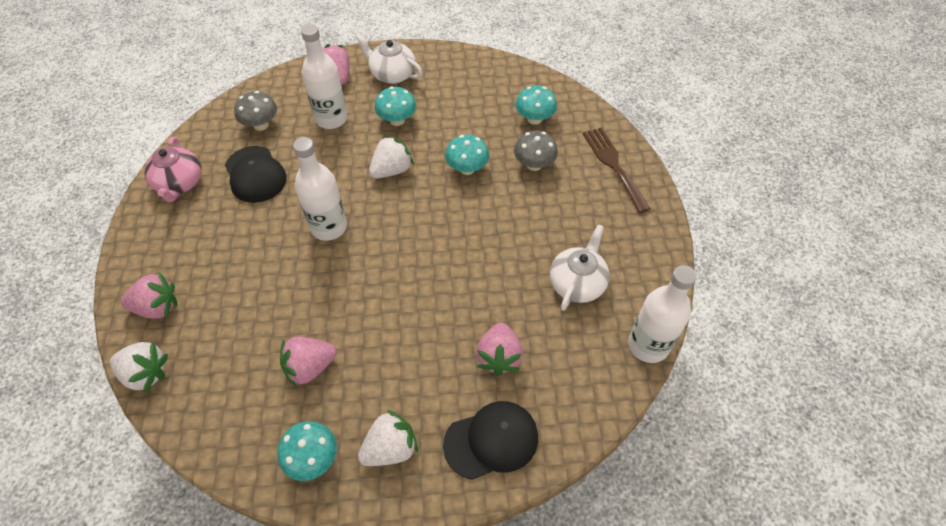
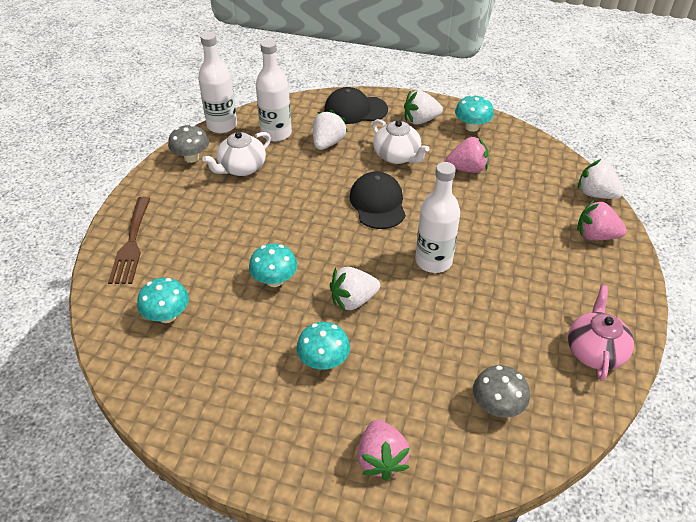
camera: 160 degrees left, 10 degrees down
black cap [225,146,287,203] -> black cap moved to [350,172,406,229]
white bottle [301,24,348,129] -> white bottle moved to [256,39,292,142]
white teapot [355,34,423,84] -> white teapot moved to [372,119,429,164]
pink strawberry [476,323,523,376] -> white strawberry [313,110,348,150]
grey mushroom [514,131,558,171] -> grey mushroom moved to [168,124,209,163]

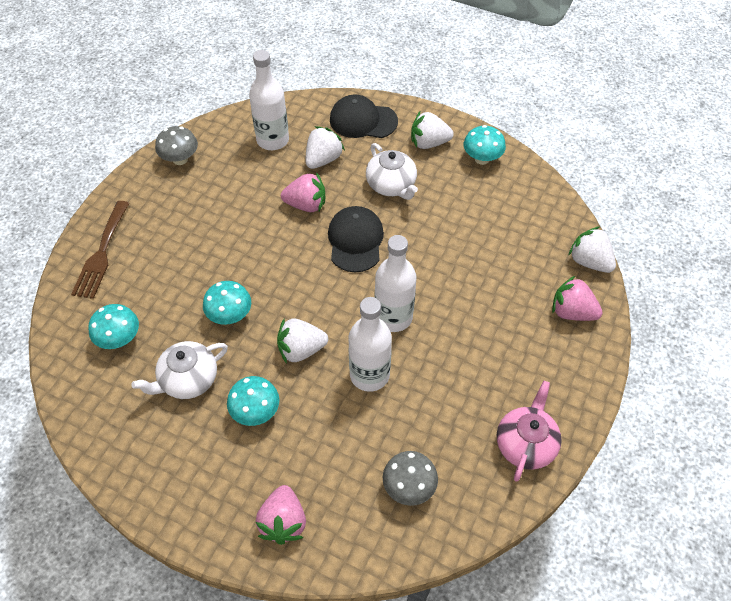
camera: 10 degrees right, 10 degrees up
white bottle [198,32,237,133] -> white bottle moved to [348,297,392,392]
white teapot [202,132,271,176] -> white teapot moved to [131,341,228,399]
pink strawberry [446,136,489,173] -> pink strawberry moved to [281,172,325,212]

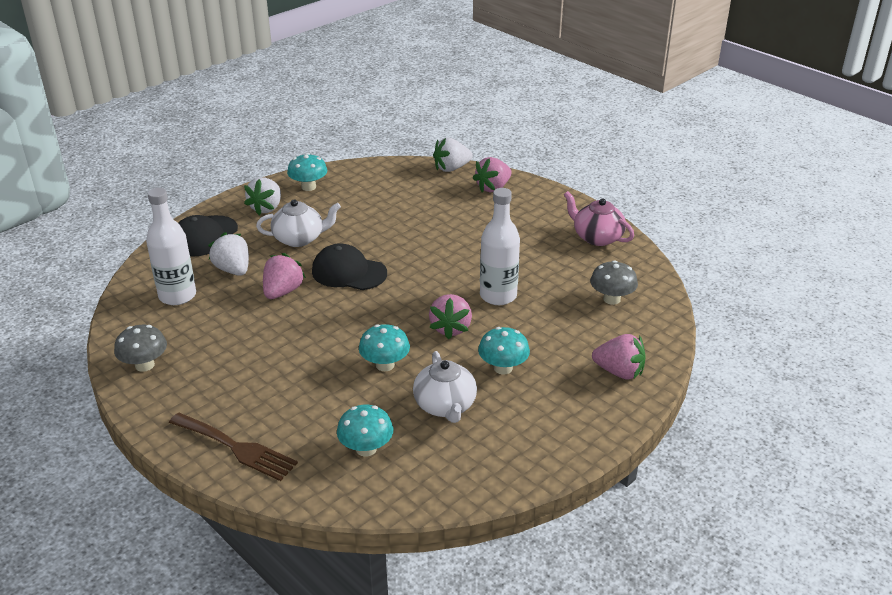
camera: 70 degrees left, 20 degrees down
white strawberry [277,318,328,364] -> pink strawberry [429,294,472,340]
white bottle [375,235,417,332] -> none

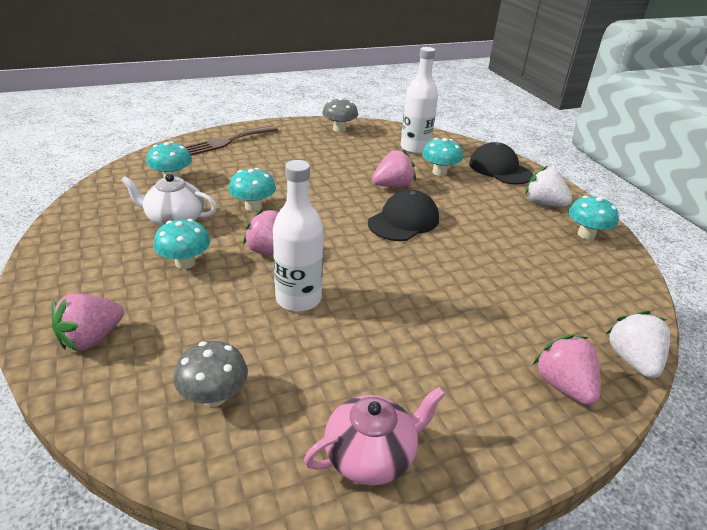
camera: 110 degrees right, 0 degrees up
white strawberry [208,232,249,276] -> turquoise mushroom [422,138,463,176]
white teapot [256,199,341,247] -> none
pink strawberry [263,253,306,299] -> pink strawberry turned 75 degrees counterclockwise [372,149,416,187]

